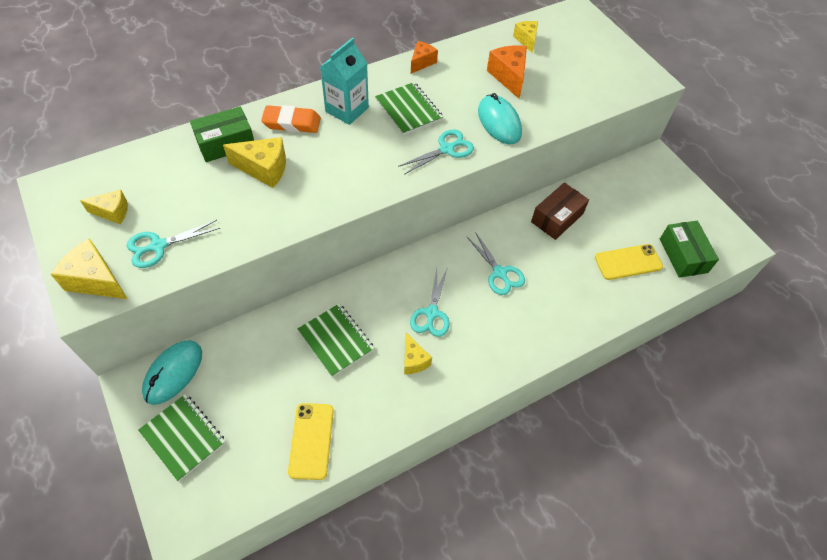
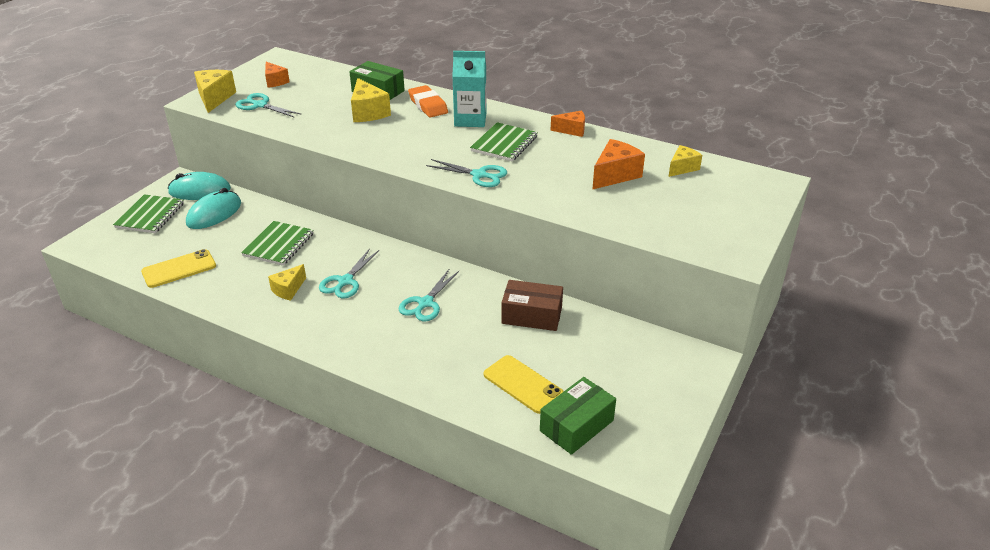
camera: 60 degrees right, 20 degrees down
yellow cheese [80,189,128,224] -> orange cheese [265,62,290,88]
turquoise scissors [410,267,450,337] -> turquoise scissors turned 45 degrees counterclockwise [319,248,379,298]
turquoise mouse [478,93,522,144] -> turquoise mouse moved to [186,188,241,229]

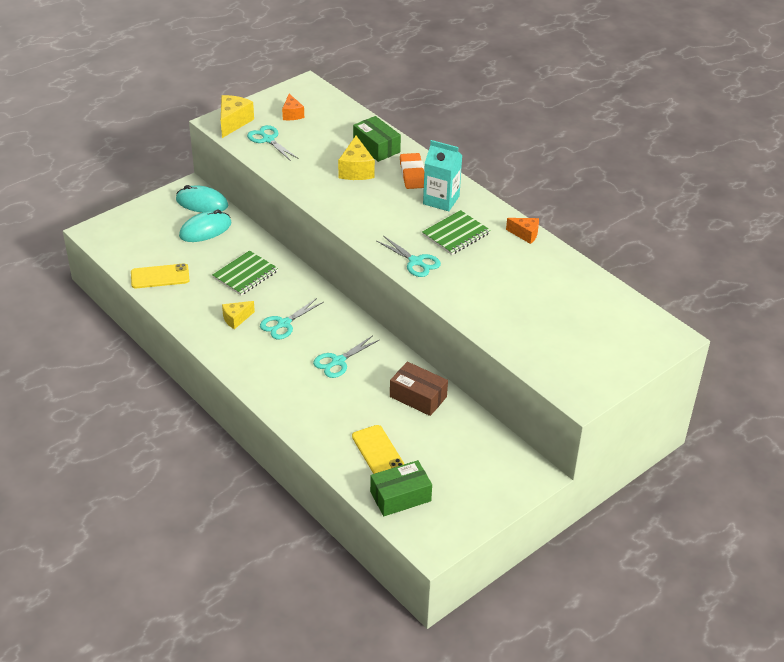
camera: 20 degrees right, 5 degrees up
green notebook [113,194,184,233] -> none
orange cheese [592,139,645,190] -> none
yellow cheese [668,145,702,177] -> none

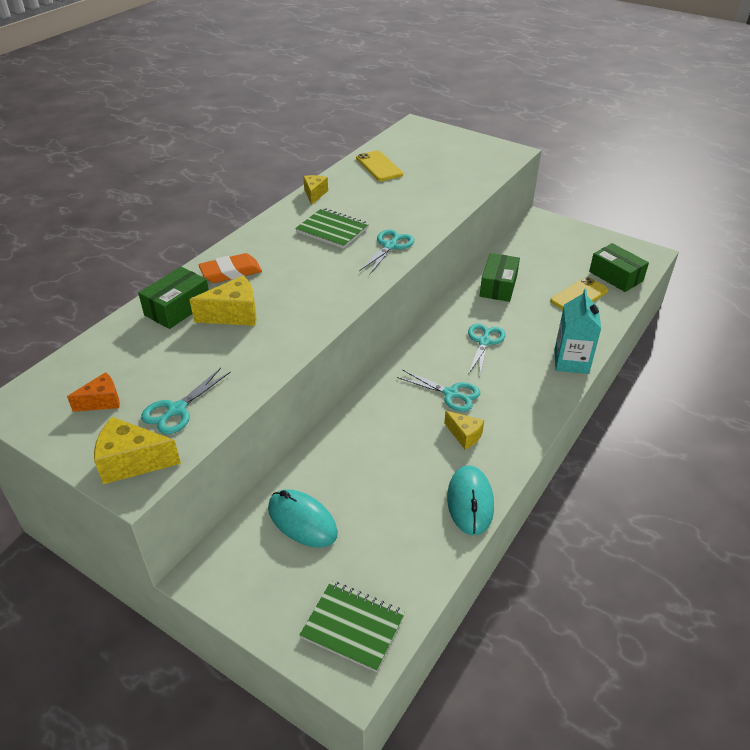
camera: 105 degrees left, 0 degrees up
yellow phone [131,263,190,288] -> yellow phone moved to [356,150,403,181]
turquoise mouse [176,185,228,213] -> turquoise mouse moved to [447,465,494,535]
green notebook [212,250,278,295] -> green notebook moved to [300,581,405,672]
turquoise scissors [313,335,379,378] -> turquoise scissors turned 105 degrees counterclockwise [468,324,506,377]
brown box [390,362,448,416] -> green box [480,253,520,302]
turquoise carton [423,140,462,211] -> turquoise carton moved to [554,288,601,374]
orange cheese [506,218,539,244] -> yellow cheese [303,175,328,205]

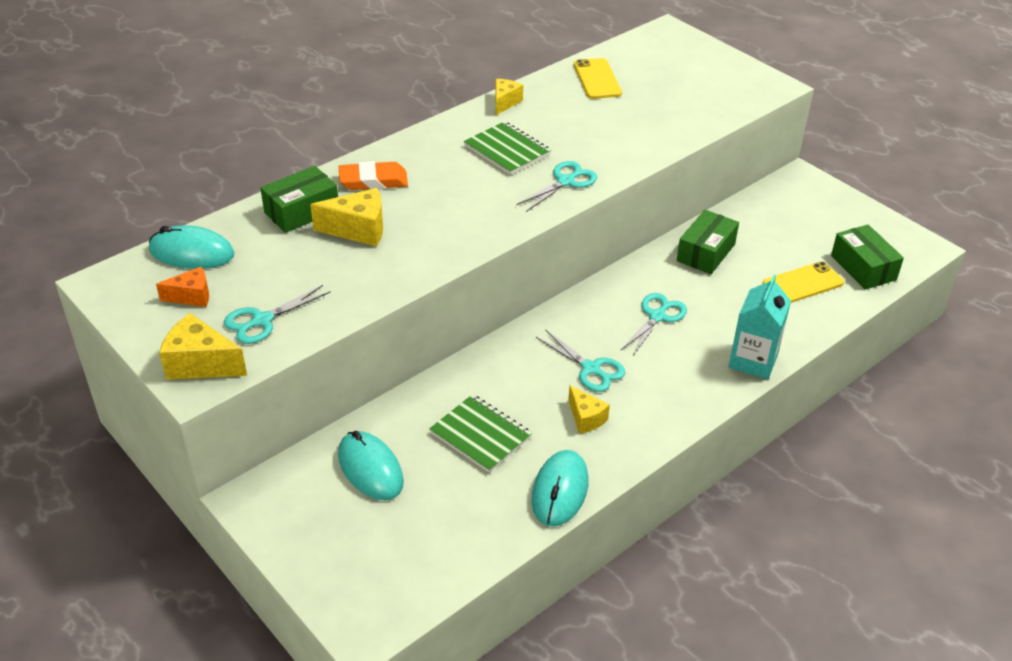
camera: 15 degrees right, 0 degrees up
green notebook [300,581,405,672] -> green notebook moved to [429,394,532,473]
none -> turquoise mouse [149,225,235,269]

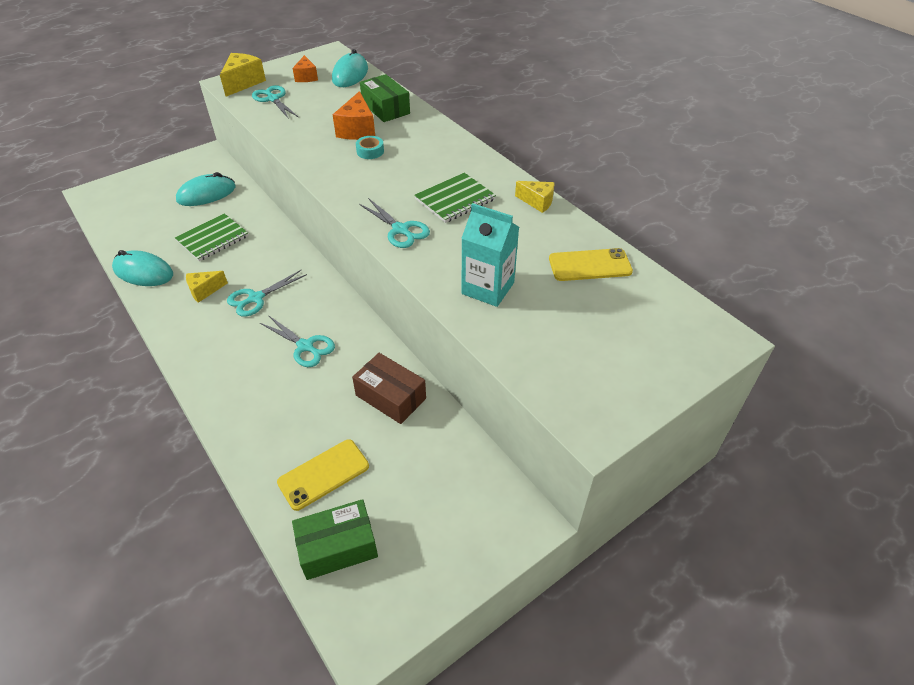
camera: 95 degrees right, 5 degrees up
yellow cheese [310,188,383,247] -> orange cheese [333,91,375,140]
orange eraser [339,161,408,190] -> none
green box [677,210,739,274] -> brown box [352,353,426,424]
turquoise carton [729,275,791,379] -> turquoise carton moved to [461,203,519,307]
yellow phone [763,261,844,303] -> yellow phone turned 75 degrees clockwise [277,439,369,511]
none -> turquoise tape [356,136,384,159]

